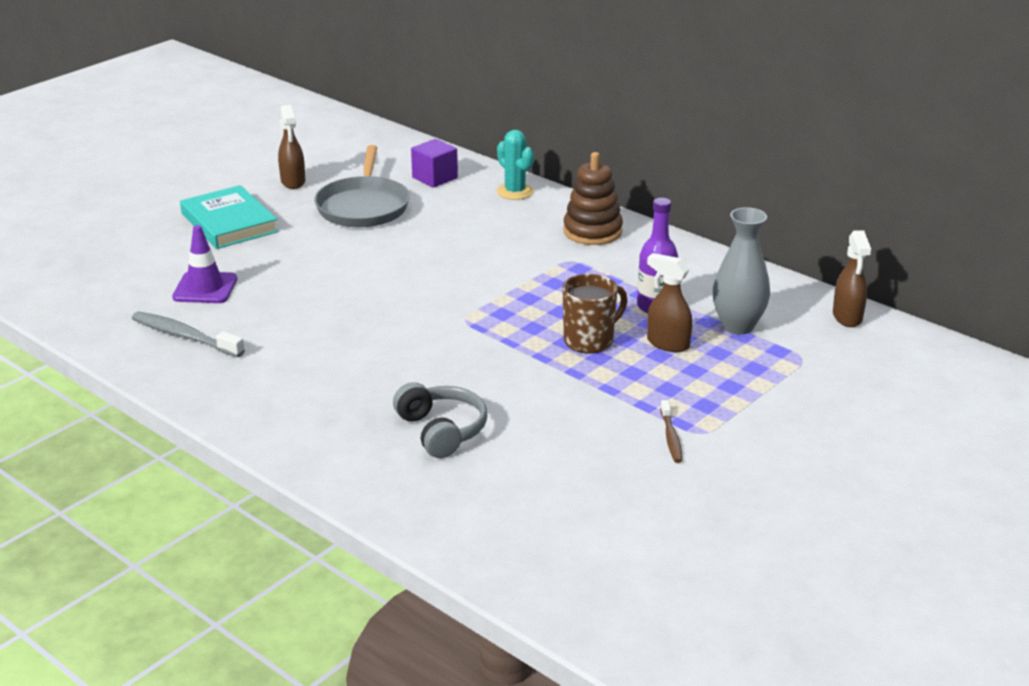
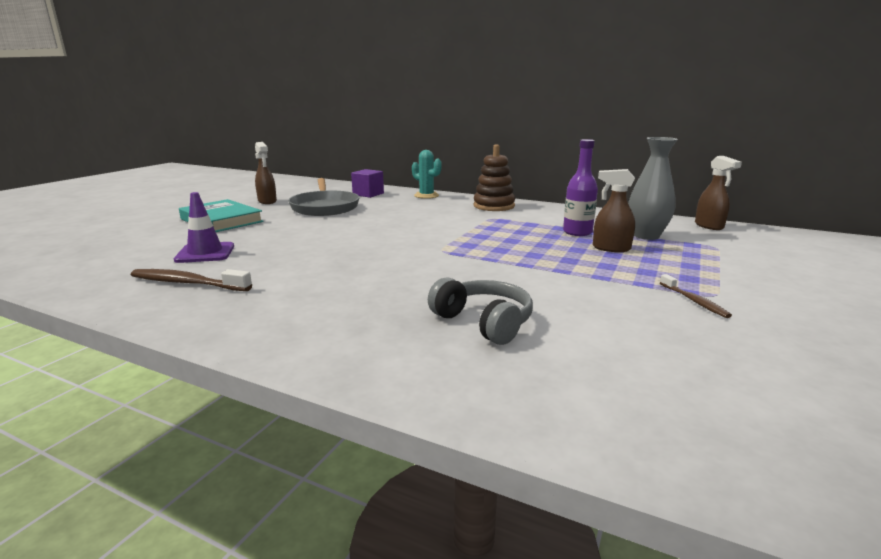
camera: 15 degrees left, 10 degrees down
grey toothbrush [132,312,245,357] -> brown toothbrush [131,269,252,291]
brown mug [562,274,627,354] -> none

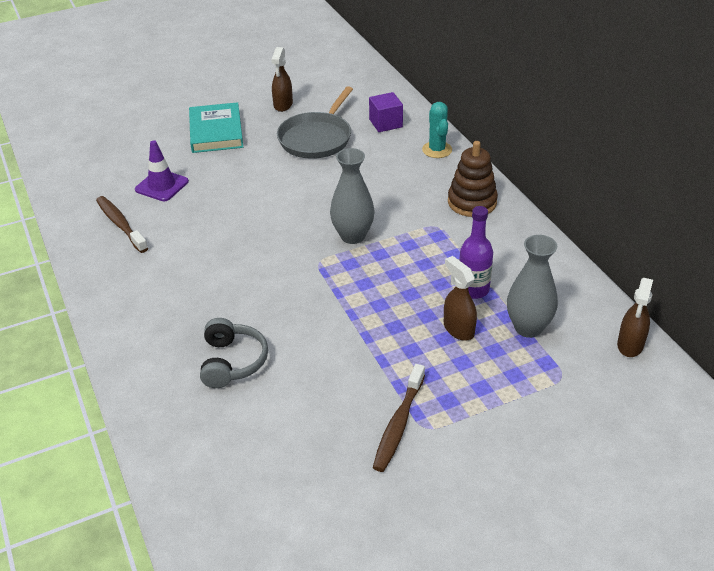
camera: 40 degrees right, 20 degrees up
brown toothbrush [660,274,732,318] -> brown toothbrush [373,364,425,472], size x1.67
none -> grey vase [330,148,375,244]

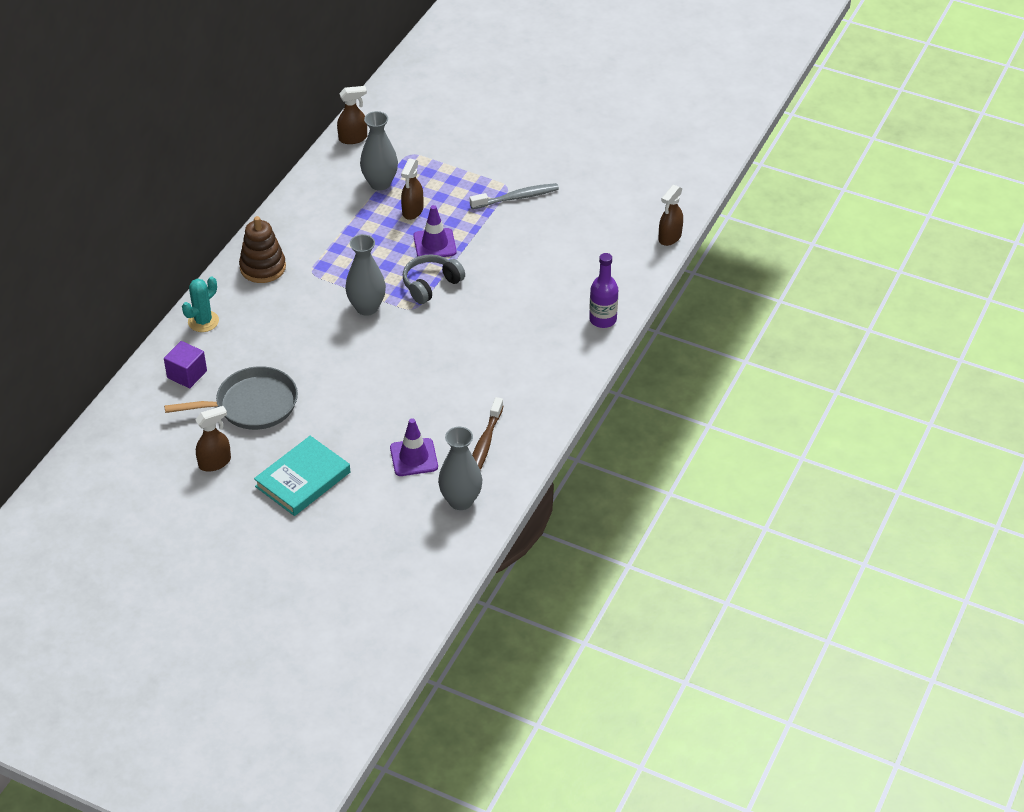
camera: 130 degrees left, 5 degrees up
grey headphones [200,318,268,388] -> grey headphones moved to [403,254,465,304]
brown toothbrush [373,364,425,472] -> grey toothbrush [470,183,559,209]
purple bottle [459,206,493,299] -> purple bottle moved to [589,253,618,328]
none -> purple traffic cone [413,205,457,257]
none -> grey vase [438,427,482,510]
none -> brown spray bottle [659,185,683,246]

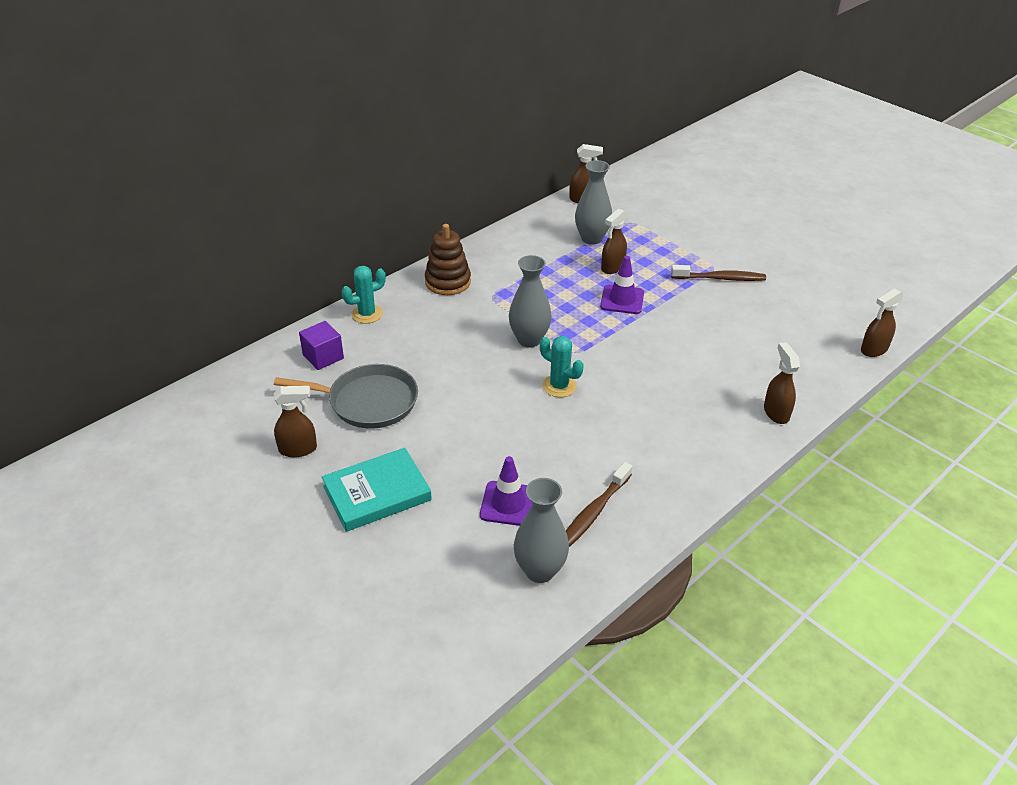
camera: 20 degrees right, 5 degrees down
grey headphones [403,254,465,304] -> none
grey toothbrush [470,183,559,209] -> brown toothbrush [671,265,766,281]
purple bottle [589,253,618,328] -> brown spray bottle [764,342,800,424]
none -> turquoise cactus [540,336,584,397]

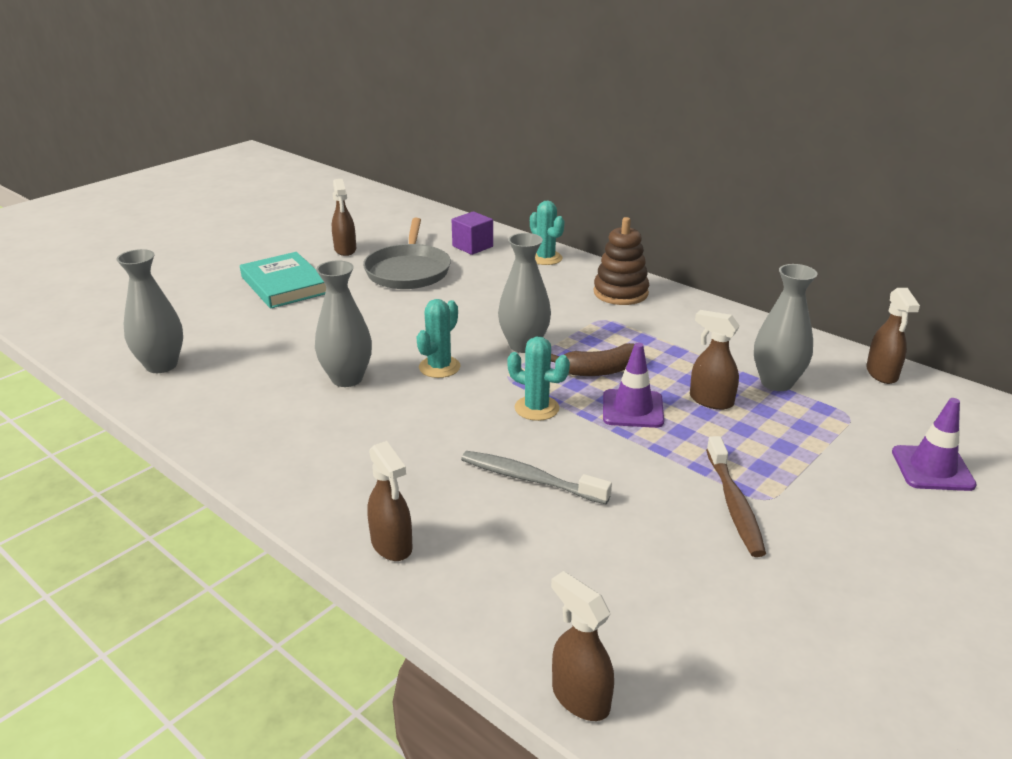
camera: 85 degrees right, 10 degrees down
purple traffic cone [480,456,533,526] -> purple traffic cone moved to [892,398,977,491]
brown toothbrush [566,462,633,547] -> none
brown spray bottle [764,342,800,424] -> brown spray bottle turned 75 degrees clockwise [367,441,413,561]
none -> grey vase [315,260,372,387]
none -> grey toothbrush [461,451,612,504]
none -> turquoise cactus [507,336,570,421]
none -> brown banana [551,343,634,376]

